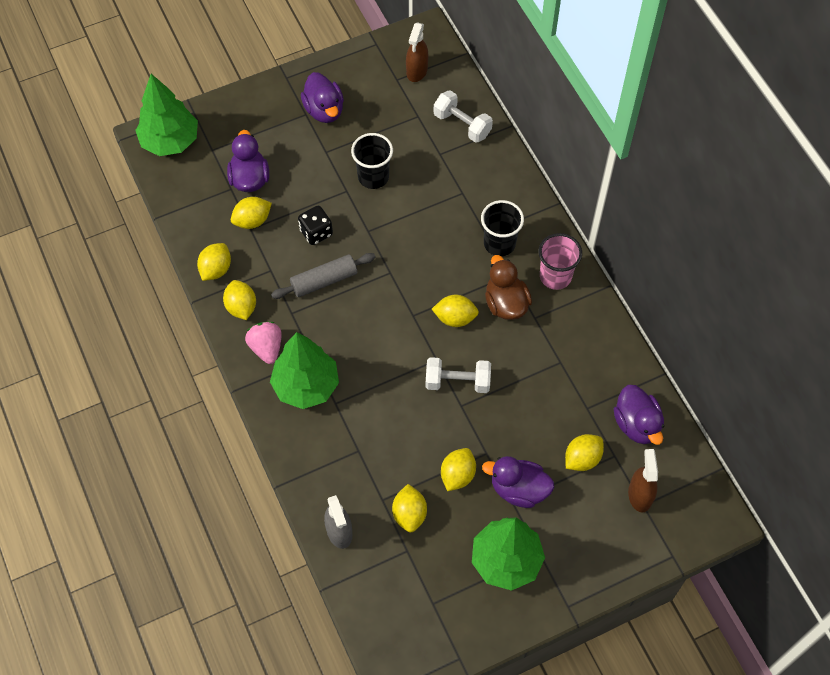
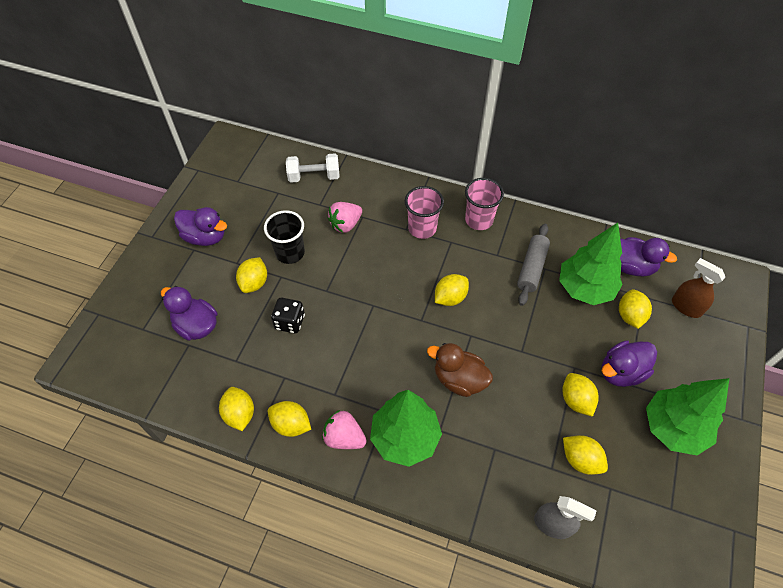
camera: 45 degrees left, 5 degrees down
green tree [135,74,198,156] -> green tree moved to [559,223,623,305]
yellow lemon [231,197,272,229] -> yellow lemon moved to [236,257,267,293]
grey rolling pin [271,253,376,299] -> grey rolling pin moved to [517,224,550,306]
brown spray bottle [406,22,429,82] -> none
white dumbbell [426,357,491,393] -> none
black cup [481,200,524,256] -> pink cup [405,186,444,239]
brown duck [485,255,532,320] -> brown duck moved to [427,343,493,397]
none -> pink strawberry [328,202,362,233]

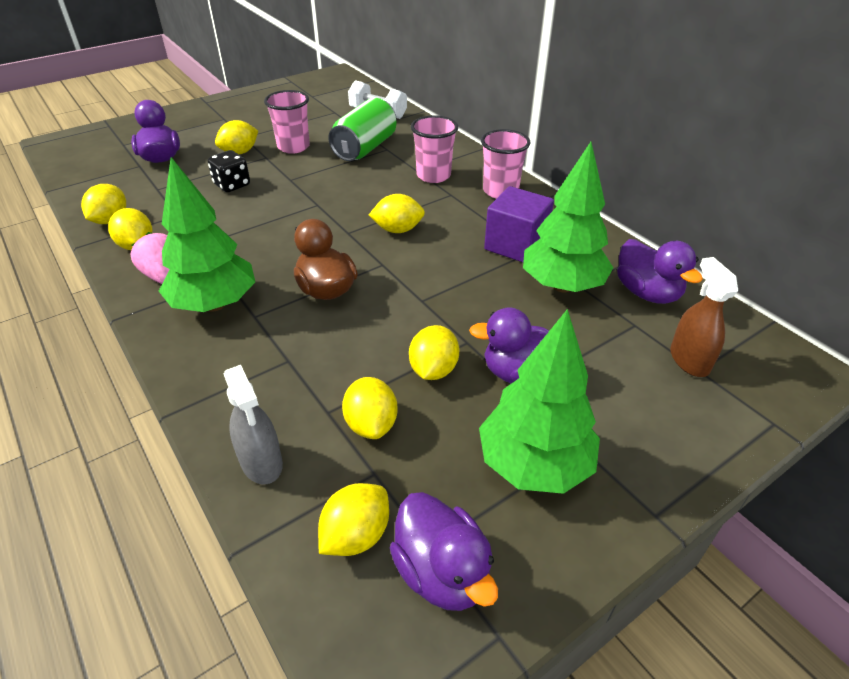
camera: 35 degrees right, 15 degrees down
purple duck [174,207,227,246] -> purple duck moved to [390,492,498,611]
black cup [264,210,305,264] -> pink cup [264,90,310,154]
pink strawberry [328,202,362,233] -> green can [328,98,396,161]
grey rolling pin [517,224,550,306] -> purple cube [484,186,554,262]
yellow lemon [619,289,652,329] -> yellow lemon moved to [318,483,389,556]

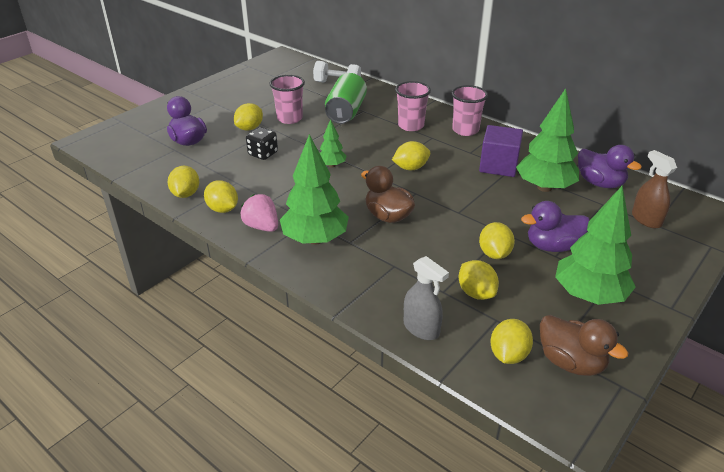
camera: 15 degrees left, 5 degrees down
purple duck [390,492,498,611] -> brown duck [540,315,628,376]
none -> green tree [320,119,347,168]

